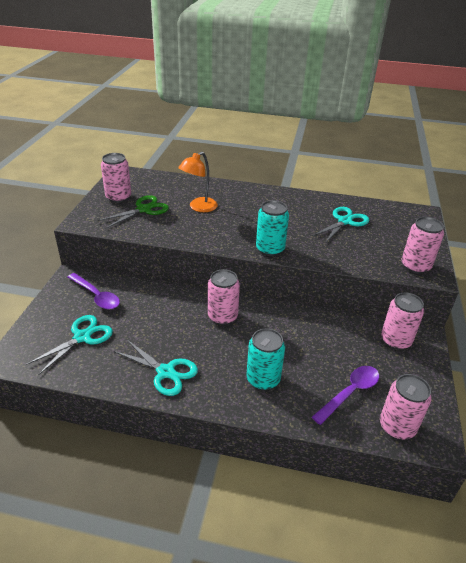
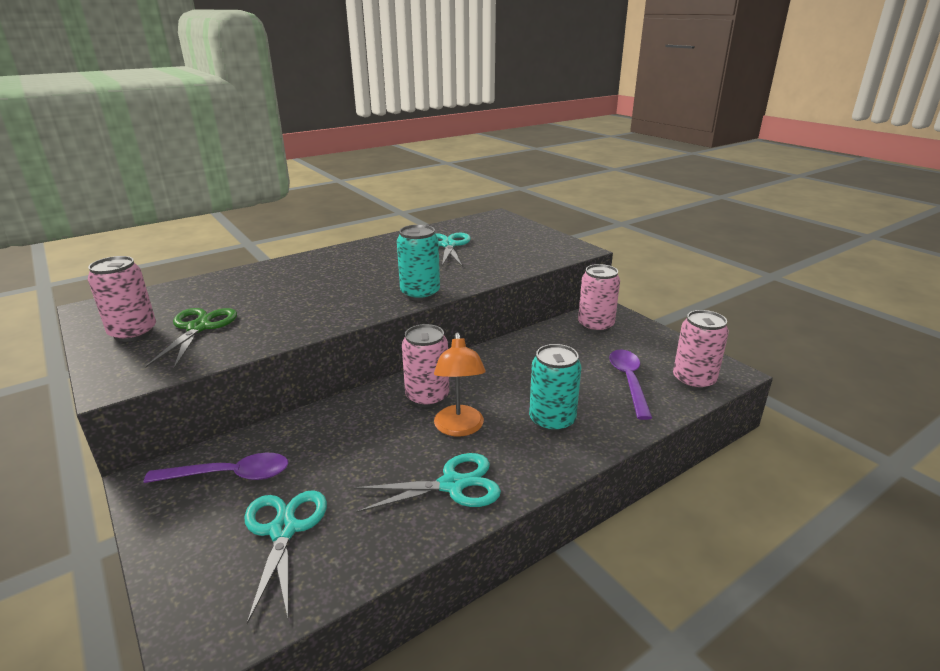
camera: 45 degrees left, 10 degrees down
orange lamp [178,152,218,212] -> orange lamp moved to [434,332,486,437]
pink can [402,217,444,274] -> none

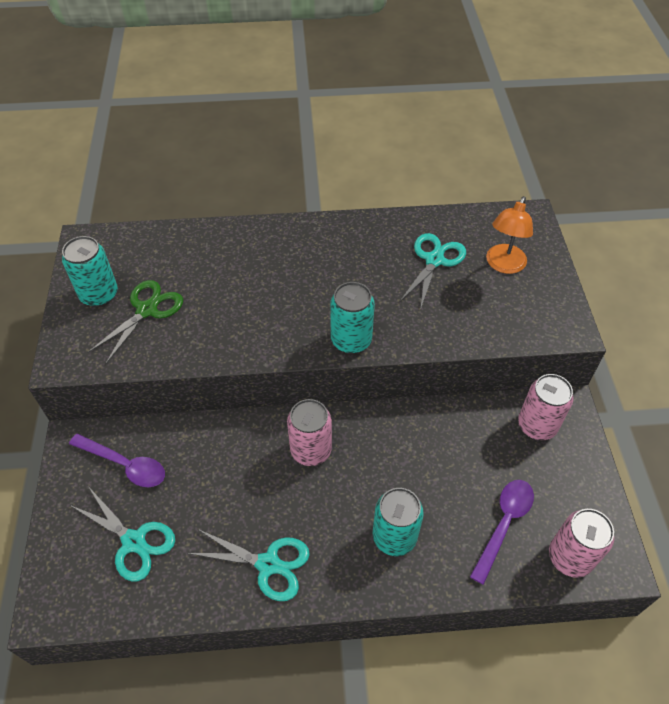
camera: 30 degrees right, 25 degrees up
pink can [88,256,156,342] -> turquoise can [62,236,118,307]
turquoise scissors [244,490,327,624] -> turquoise scissors turned 105 degrees clockwise [70,486,175,582]
orange lamp [434,332,486,437] -> orange lamp moved to [486,196,533,274]

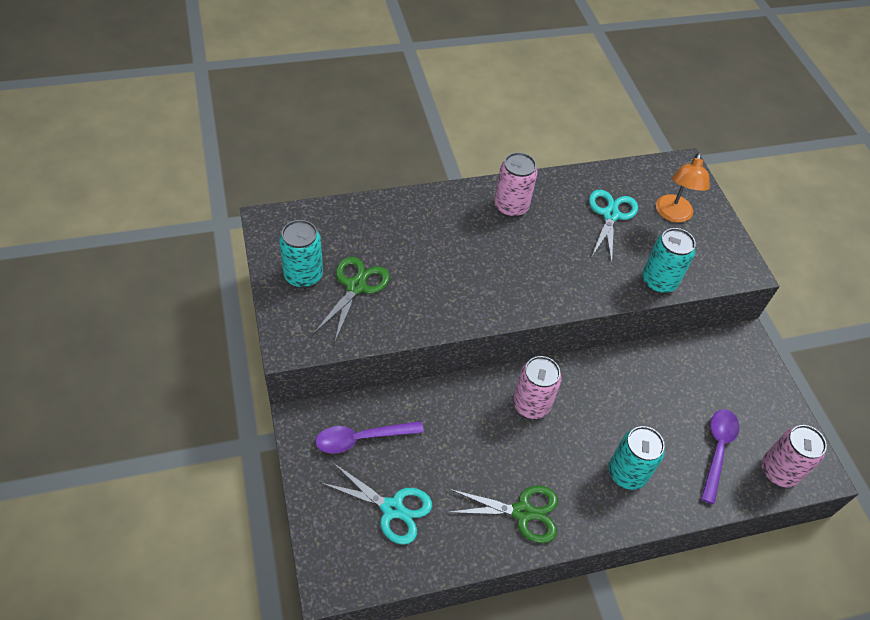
camera: 15 degrees left, 0 degrees up
purple spoon [69,433,165,487] -> purple spoon turned 150 degrees clockwise [315,421,424,454]
turquoise scissors [187,529,310,601] -> green scissors [446,486,558,543]
turquoise can [330,282,375,354] -> turquoise can moved to [642,228,696,293]
pink can [518,374,573,440] -> pink can moved to [494,152,538,217]

